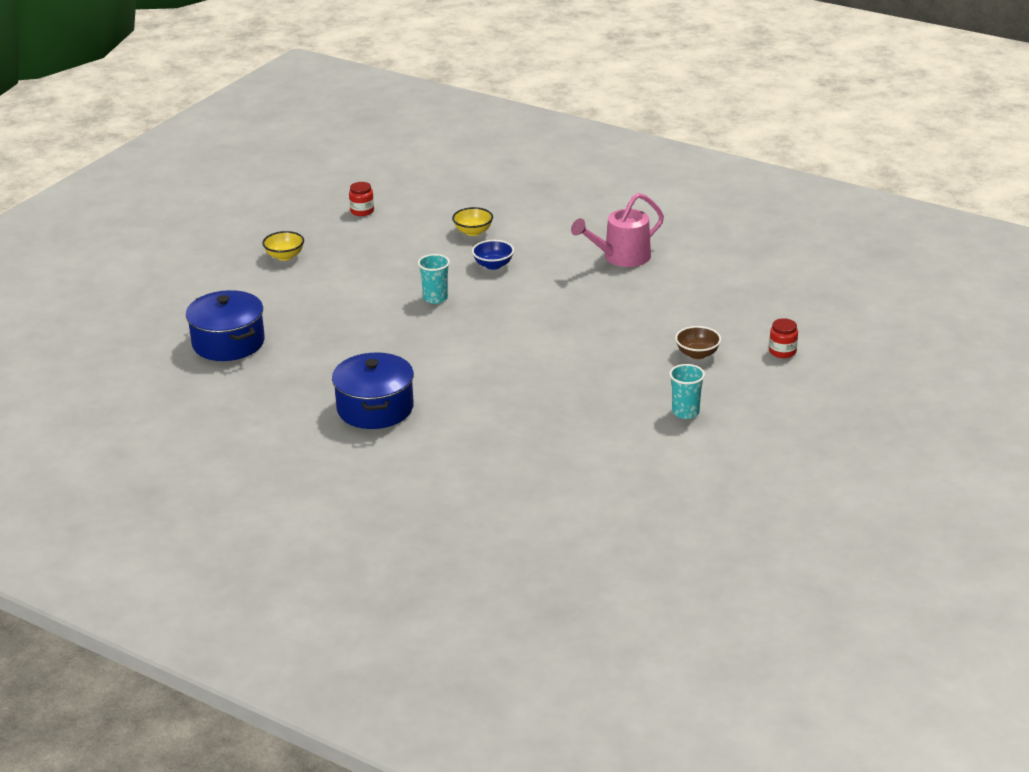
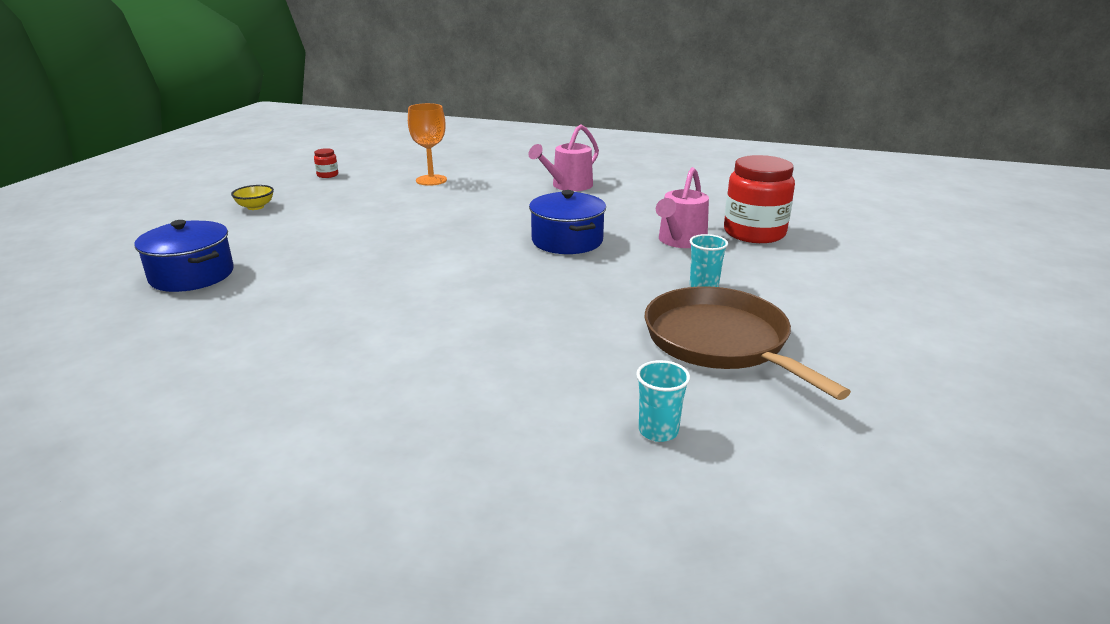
camera: 15 degrees left, 5 degrees down
blue pot [332,352,414,429] -> blue pot moved to [529,190,606,254]
turquoise cup [418,254,450,304] -> turquoise cup moved to [636,360,690,442]
yellow bowl [452,207,493,236] -> orange goblet [408,103,447,186]
blue bowl [472,240,514,270] -> none
brown bowl [675,326,721,359] -> pink watering can [656,167,709,248]
red jar [769,318,798,358] -> red jar [724,155,795,243], size x2.38
none -> brown pan [645,286,851,400]

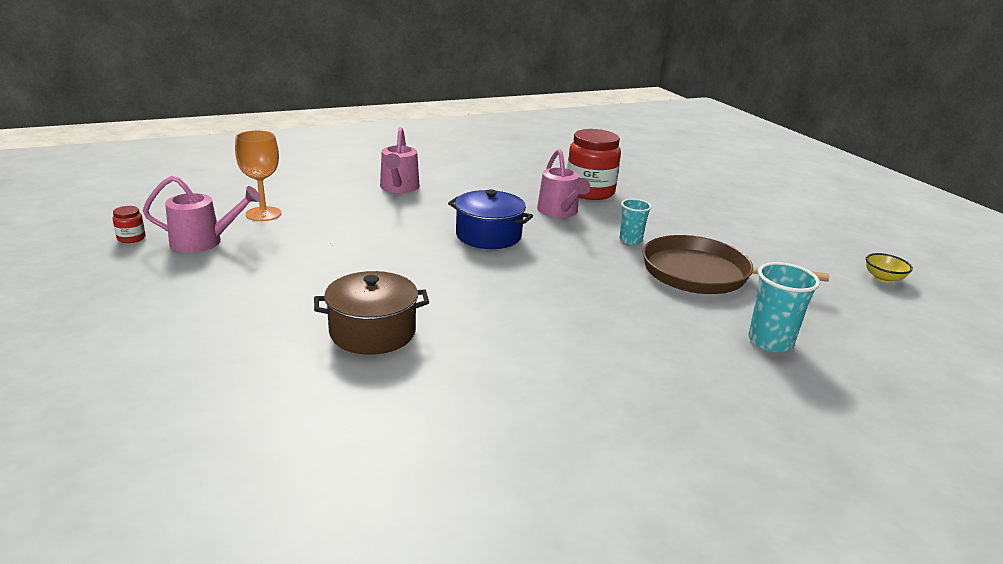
camera: 45 degrees left, 0 degrees up
blue pot [134,220,234,292] -> none
yellow bowl [231,185,274,210] -> yellow bowl moved to [866,253,913,283]
turquoise cup [636,360,690,442] -> turquoise cup [748,262,820,352], size x1.52
none -> pink watering can [143,176,261,253]
none -> brown pot [314,271,429,355]

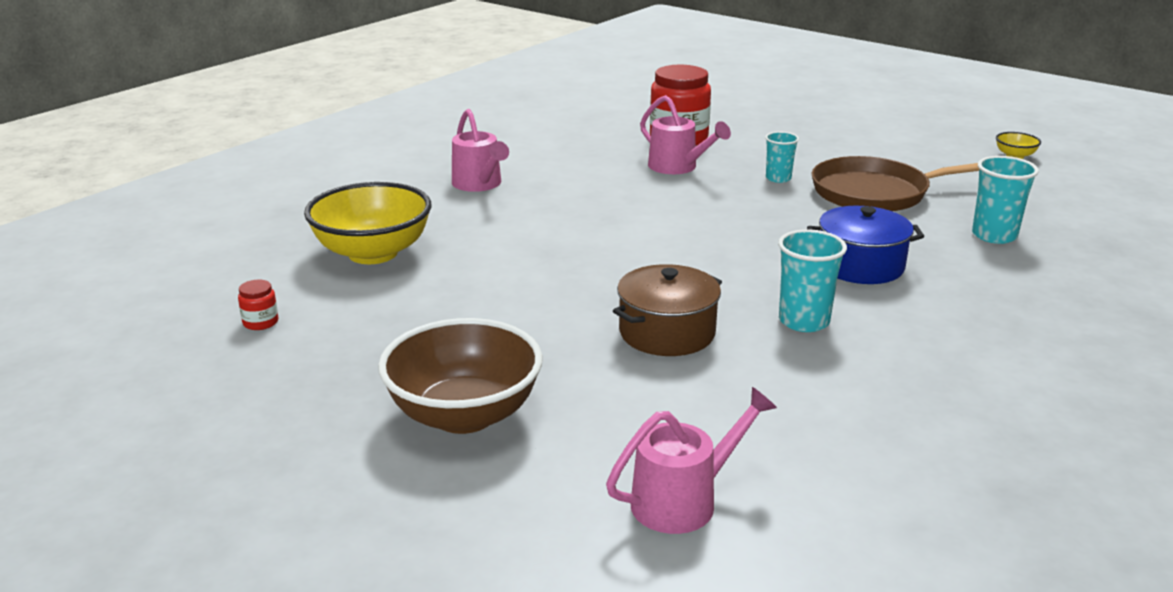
camera: 25 degrees left, 0 degrees up
pink watering can [143,176,261,253] -> pink watering can moved to [606,387,777,534]
orange goblet [235,130,281,221] -> yellow bowl [304,182,431,264]
blue pot [448,190,533,249] -> blue pot moved to [807,206,924,284]
none -> brown bowl [378,318,543,434]
none -> turquoise cup [778,229,847,332]

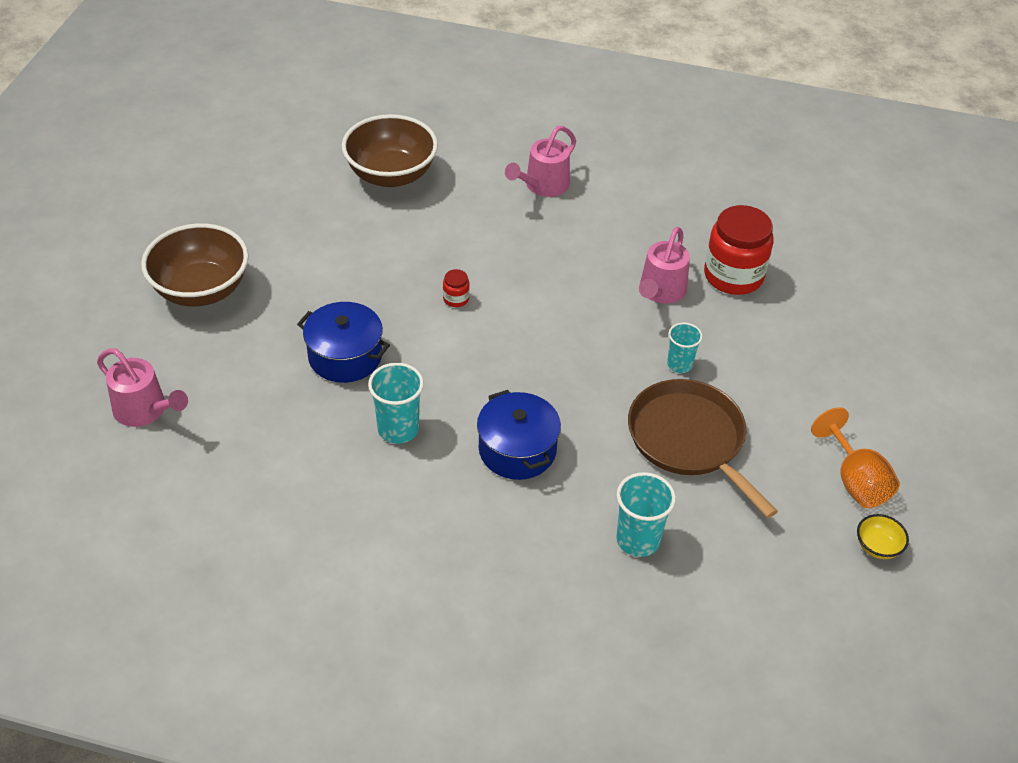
camera: 65 degrees right, 20 degrees up
red jar [238,280,278,330] -> red jar moved to [443,269,470,307]
yellow bowl [304,182,431,264] -> brown bowl [342,114,438,187]
brown pot [613,264,722,356] -> blue pot [297,302,390,383]
none -> orange goblet [811,407,900,508]

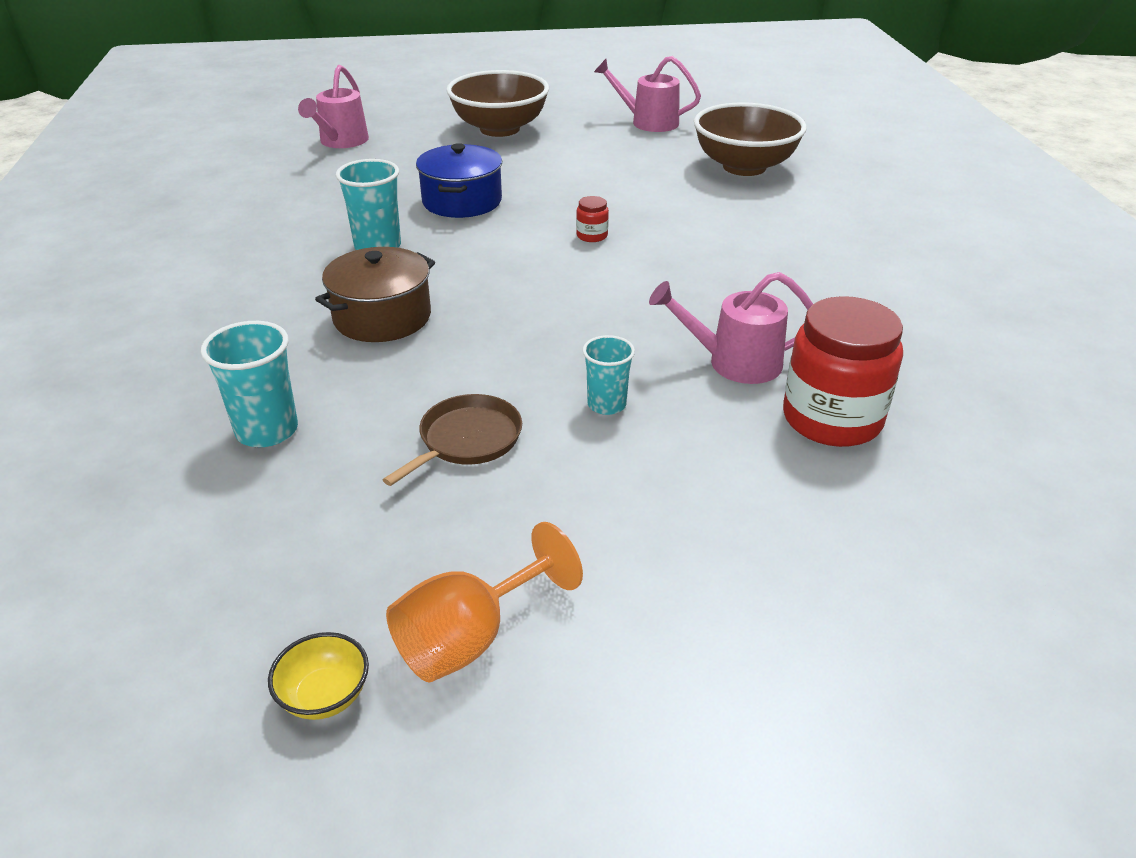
camera: 70 degrees right, 10 degrees down
blue pot [477,390,561,480] -> brown pot [315,247,435,342]
pink watering can [505,126,576,197] -> pink watering can moved to [594,56,701,132]
brown pan [628,379,778,518] -> brown pan [383,394,522,486], size x0.58

